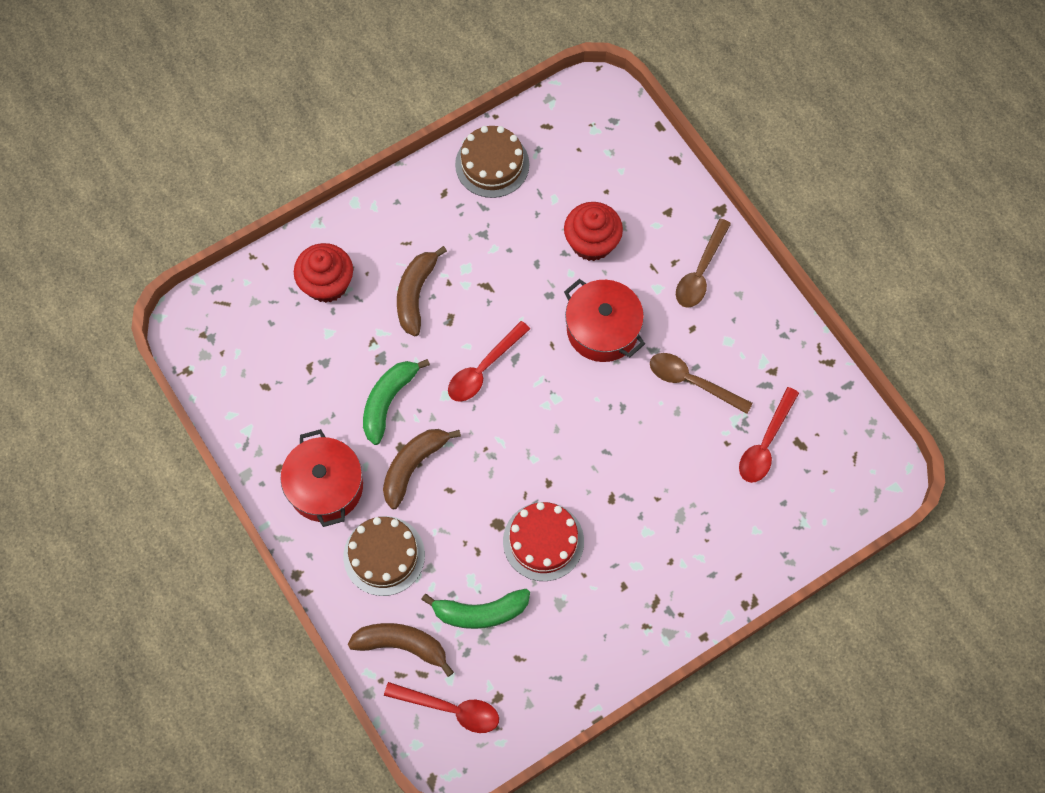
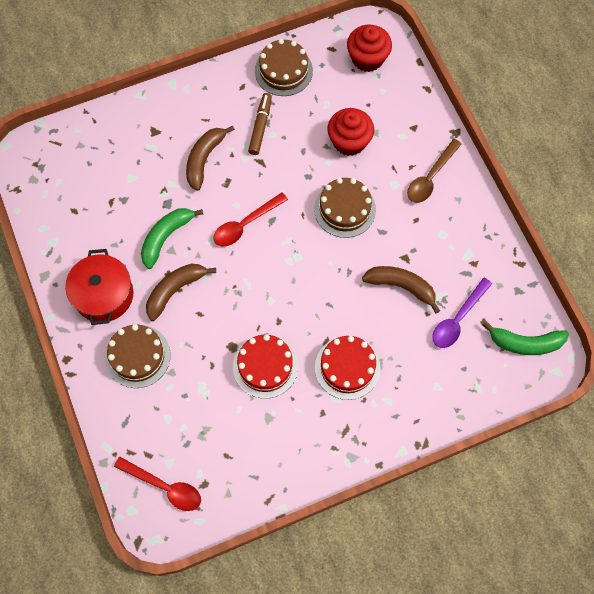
camera: 10 degrees right, 0 degrees up
red cupcake [294,243,353,303] -> red cupcake moved to [347,25,392,72]
brown banana [348,623,454,677] -> brown banana moved to [362,266,440,314]
green banana [421,589,530,629] -> green banana moved to [483,321,569,355]
red pot [564,279,645,362] -> brown cake [314,178,376,238]
brown spoon [650,353,753,414] -> none
red spoon [739,387,799,483] -> purple spoon [433,278,492,348]
none -> brown marker [248,93,272,155]
none -> red cake [315,336,381,400]

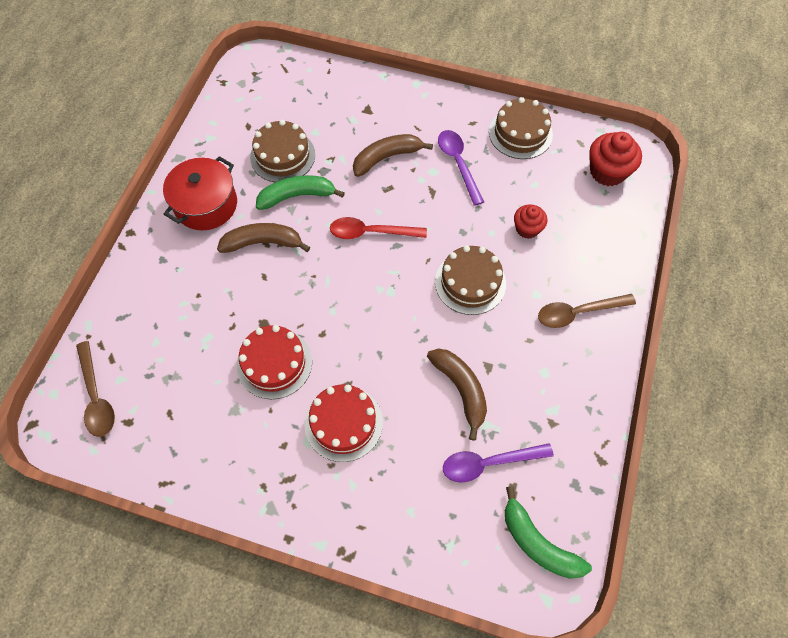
camera: 40 degrees right, 5 degrees down
brown cake [105,324,171,388] -> brown cake moved to [250,120,315,182]
red spoon [114,457,201,511] -> brown spoon [76,341,115,437]
brown marker [248,93,272,155] -> purple spoon [438,130,484,206]
red cupcake [327,108,374,156] -> red cupcake [514,204,547,239], size x0.63

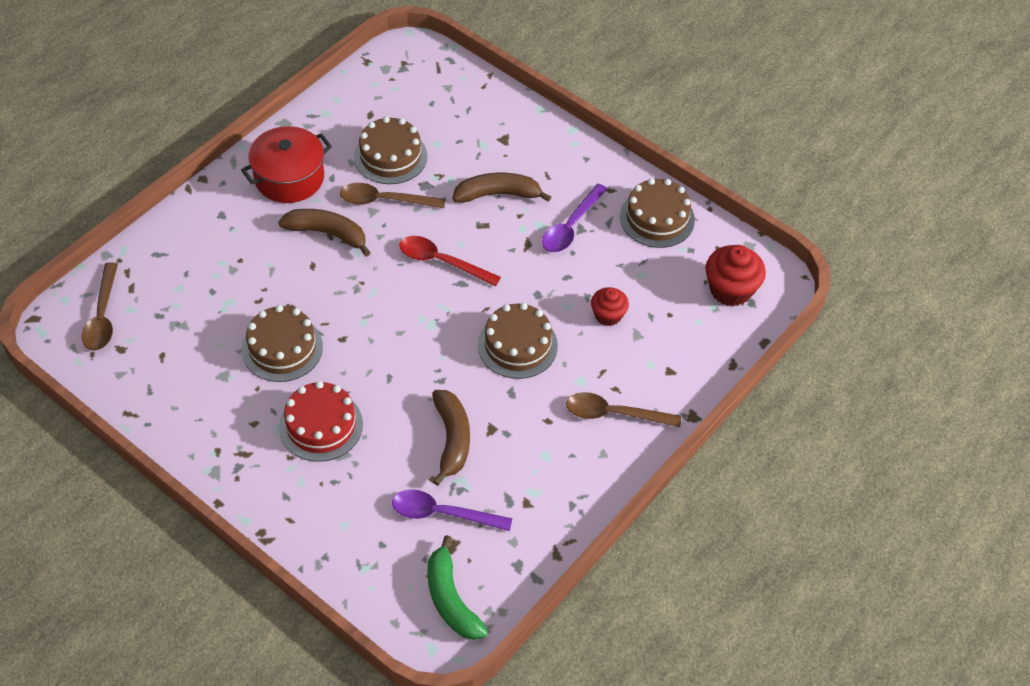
camera: 20 degrees right, 10 degrees down
red cake [237,325,312,399] -> brown cake [242,305,323,382]
green banana [256,175,345,210] -> brown spoon [340,183,446,208]
purple spoon [438,130,484,206] -> purple spoon turned 150 degrees counterclockwise [542,184,608,252]

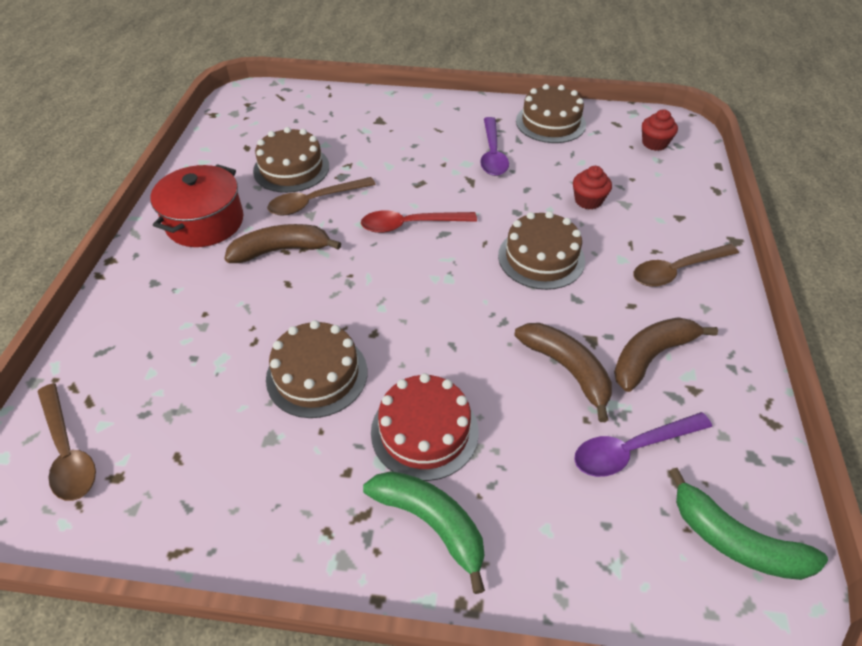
camera: 30 degrees left, 5 degrees down
brown banana [453,173,551,203] -> brown banana moved to [614,317,718,392]
red cupcake [705,245,766,306] -> red cupcake [642,109,678,151], size x0.63
none -> green banana [363,471,485,594]

